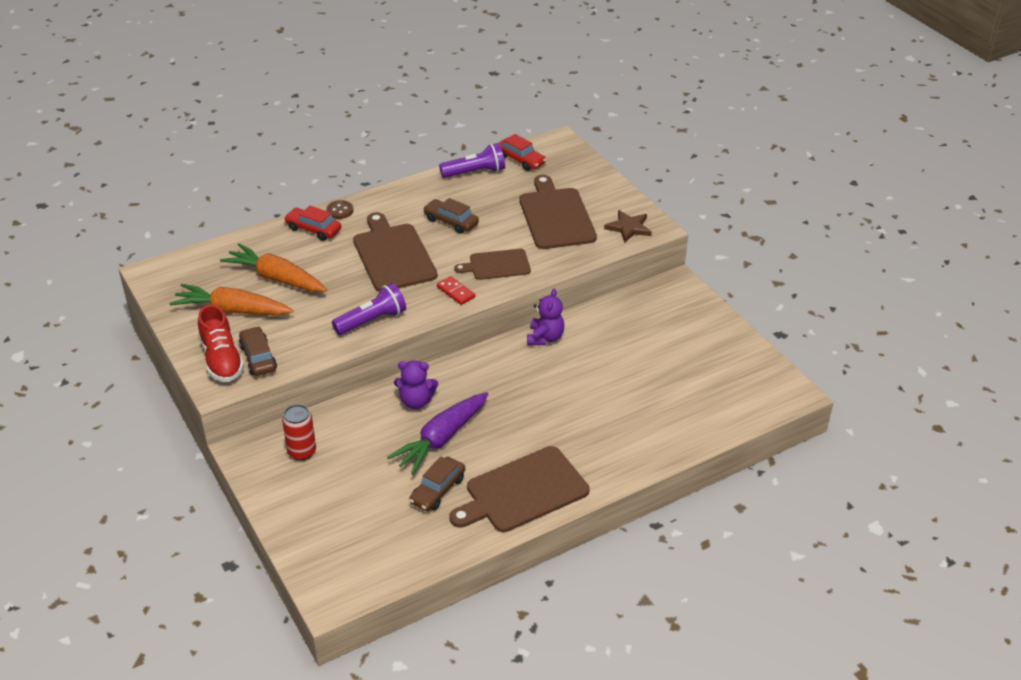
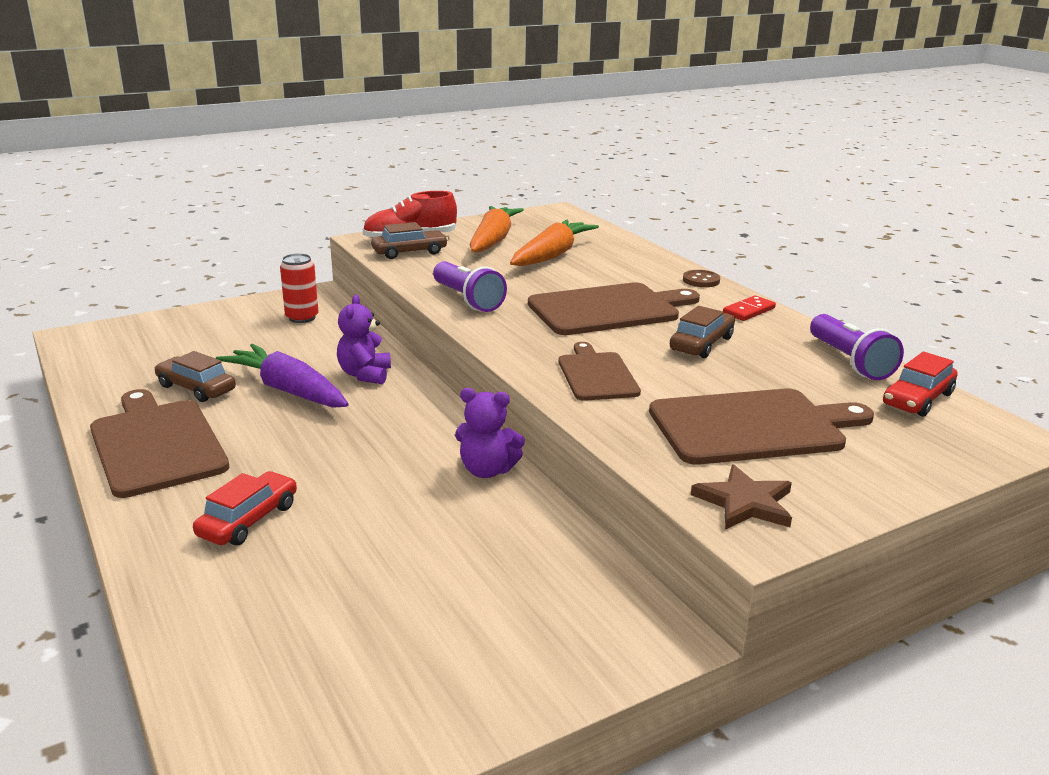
camera: 90 degrees right, 15 degrees down
red car [284,206,341,241] -> red car moved to [193,471,297,545]
red domino [437,276,475,305] -> red domino moved to [723,296,776,321]

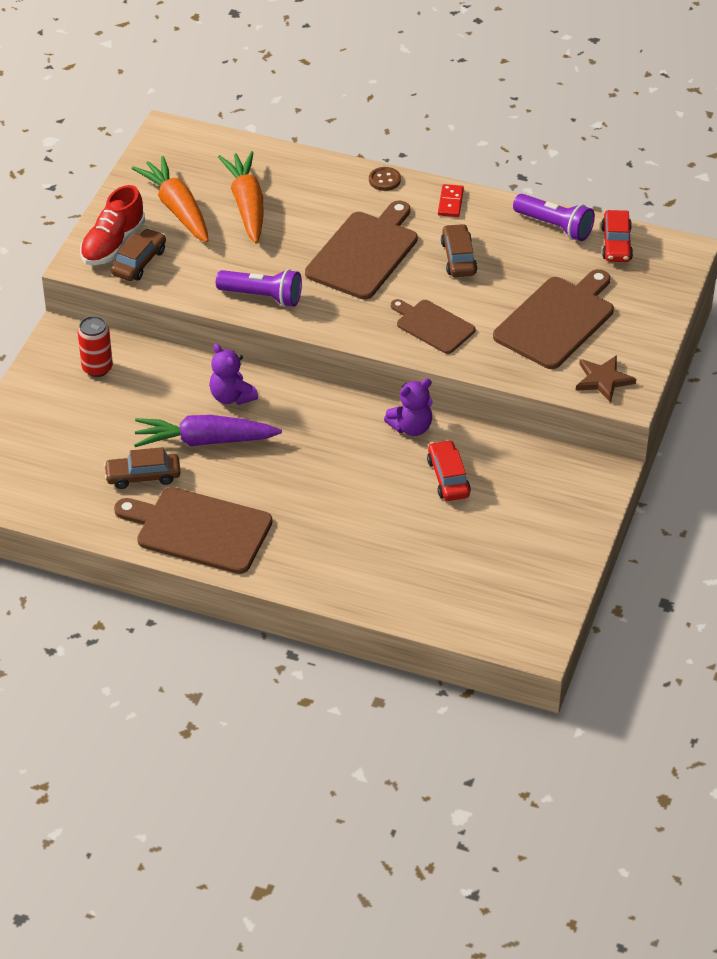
camera: 40 degrees left, 20 degrees up
red car [193,471,297,545] -> red car moved to [427,440,471,501]

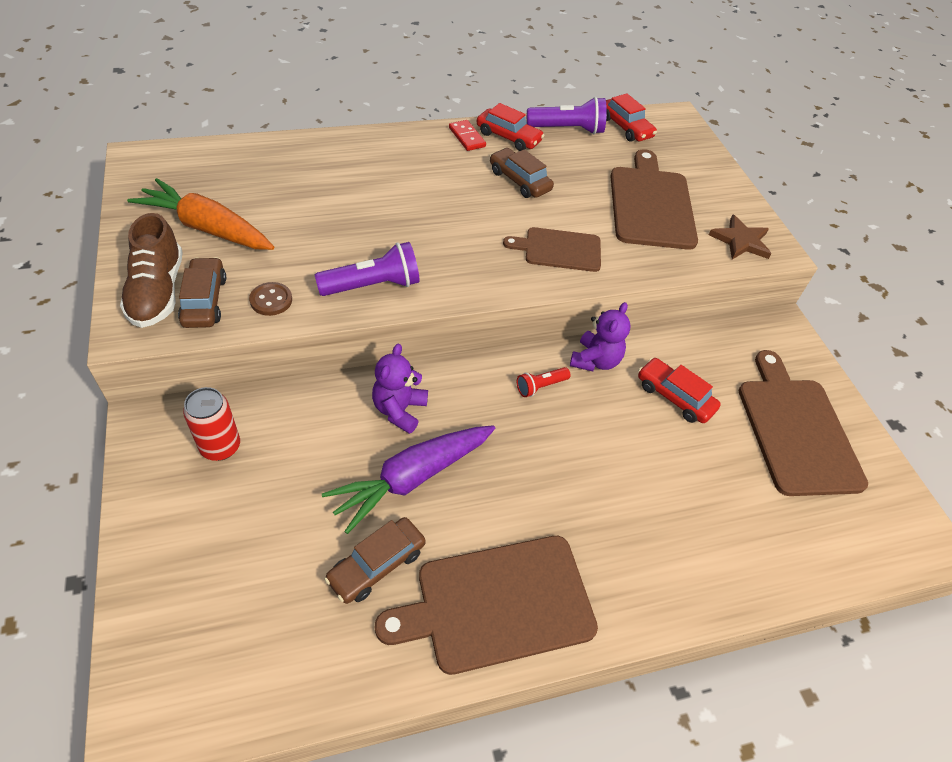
camera: 40 degrees left, 5 degrees up
red shoe [80,185,145,265] -> brown shoe [120,213,183,328]
purple teddy bear [209,343,258,405] -> purple teddy bear turned 90 degrees clockwise [372,344,428,434]
orange carrot [218,151,263,244] -> none
brown cutting board [305,201,418,300] -> brown cutting board moved to [739,350,868,496]
brown button [369,167,401,191] -> brown button moved to [249,282,292,316]
none -> red car [477,103,545,151]
none -> red flashlight [517,367,571,397]

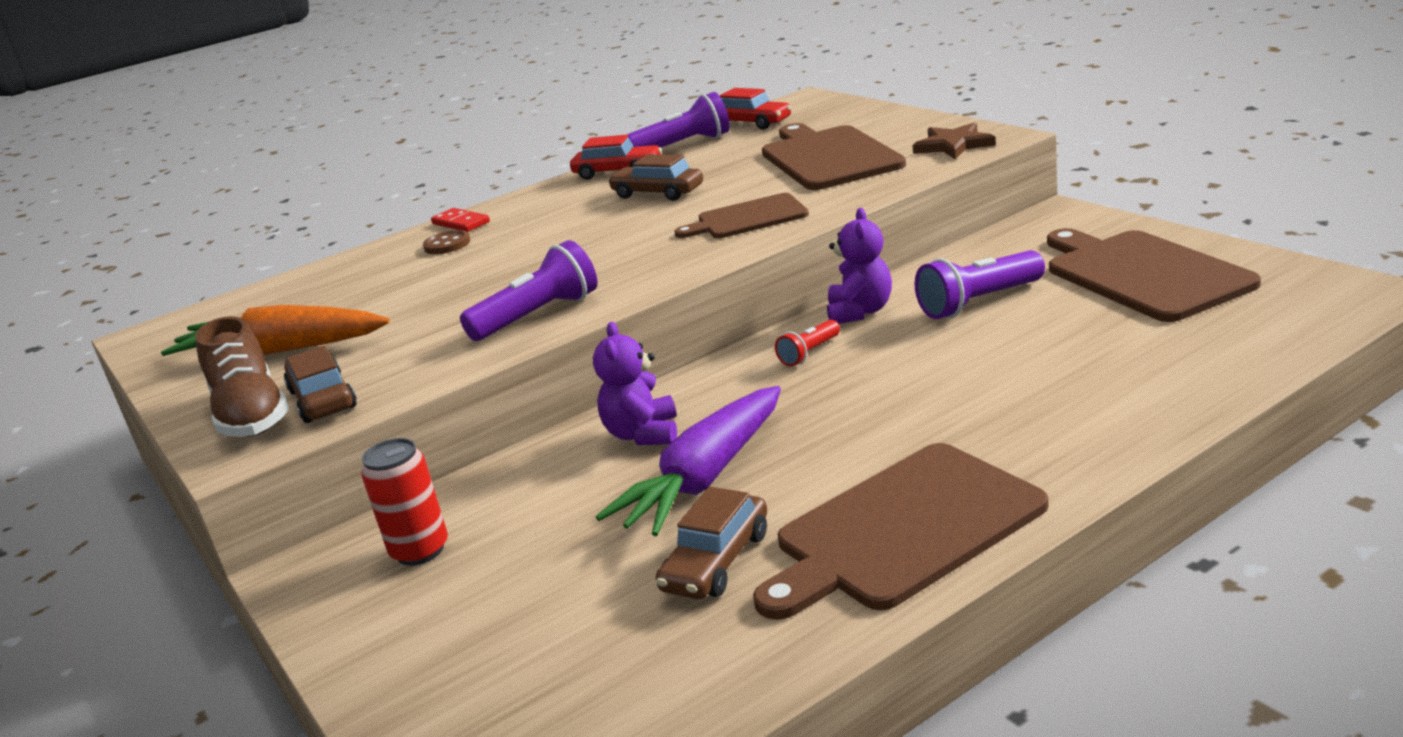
camera: 10 degrees left, 25 degrees down
brown button [249,282,292,316] -> brown button moved to [423,230,470,254]
red domino [449,120,486,151] -> red domino moved to [431,208,490,232]
red car [638,358,721,423] -> purple flashlight [915,250,1045,319]

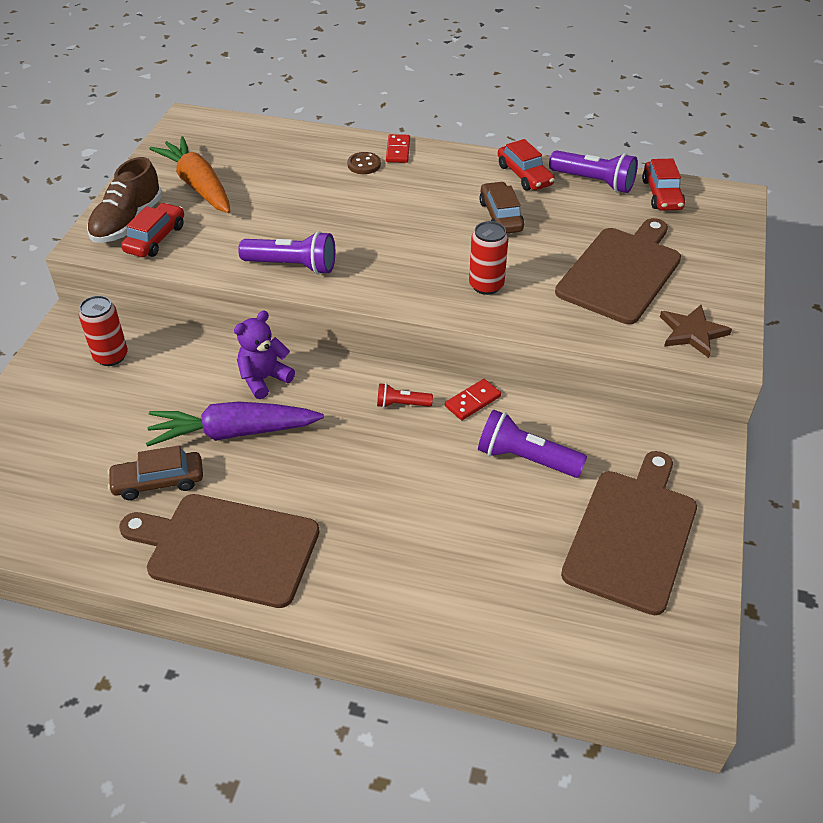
camera: 45 degrees right, 20 degrees up
brown car [284,346,357,423] -> red car [121,203,184,257]
brown cutting board [674,193,809,238] -> red can [469,221,508,295]
purple teddy bear [827,208,892,324] -> red domino [445,379,501,420]

